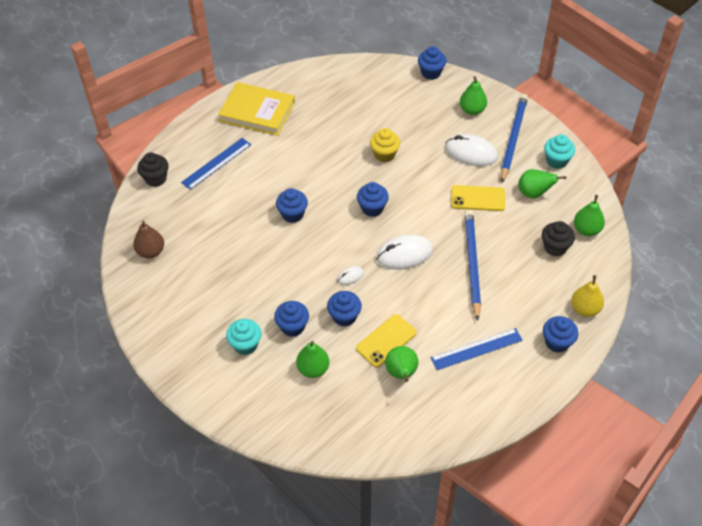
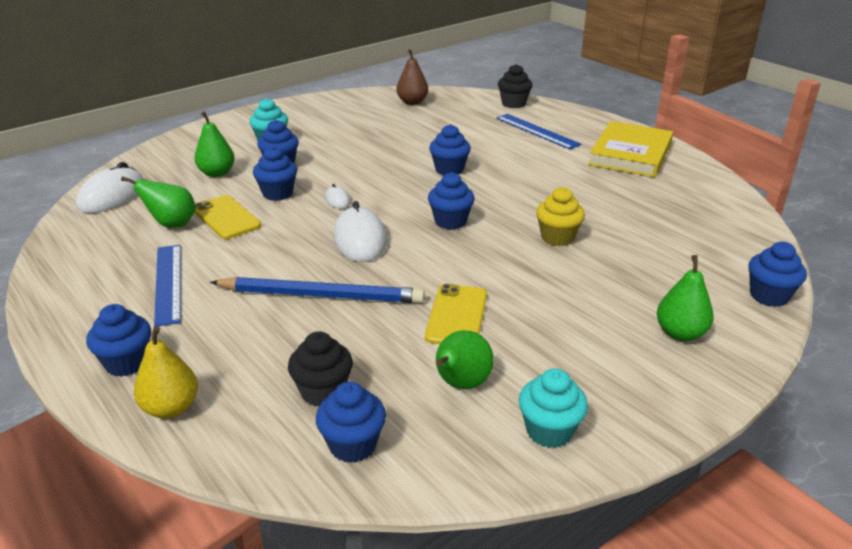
camera: 95 degrees right, 20 degrees down
white mouse [445,134,498,166] -> white mouse moved to [76,162,143,213]
blue pencil [501,94,528,183] -> none
green pear [574,195,605,236] -> blue cupcake [316,382,386,463]

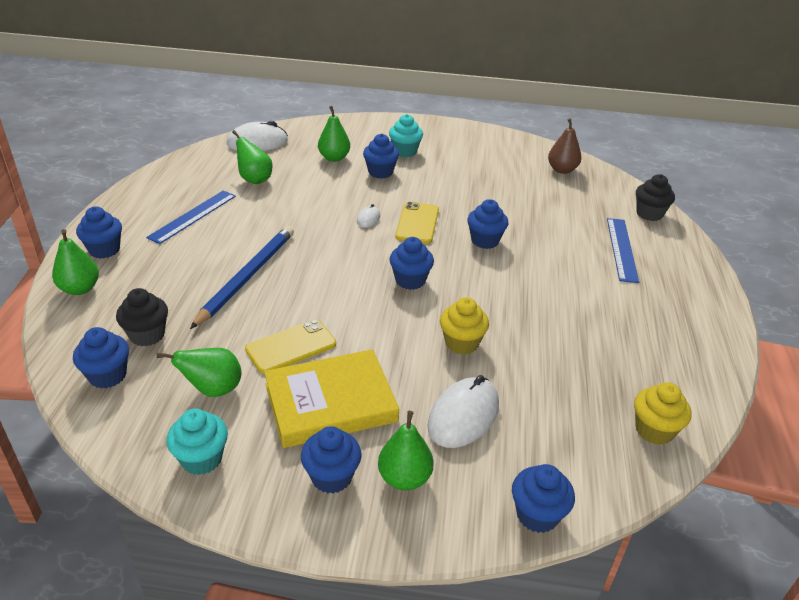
camera: 45 degrees right, 5 degrees up
yellow pear [134,326,198,419] -> green pear [52,229,99,295]
yellow phone [194,195,261,239] -> yellow phone moved to [395,202,439,244]
blue pencil [210,277,425,303] -> blue pencil turned 120 degrees counterclockwise [190,226,294,329]
blue cupcake [253,146,297,201] -> blue cupcake moved to [301,426,362,493]
white mouse [333,201,387,262] -> white mouse moved to [427,375,499,448]
yellow book [588,121,673,177] -> yellow book moved to [264,349,399,448]
none -> yellow cupcake [634,382,692,445]

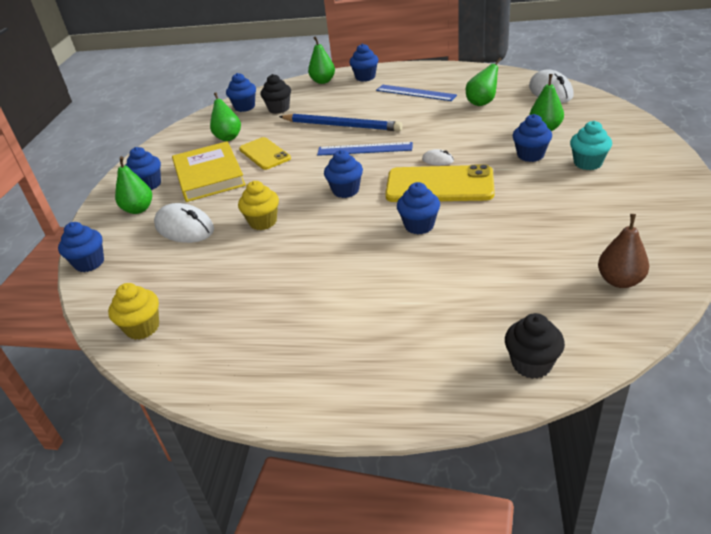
camera: 95 degrees right, 0 degrees up
turquoise cupcake [166,409,228,475] -> none
yellow phone [395,202,439,244] -> yellow phone [385,164,495,202], size x1.58
blue ruler [607,218,639,283] -> blue ruler moved to [317,142,412,156]

